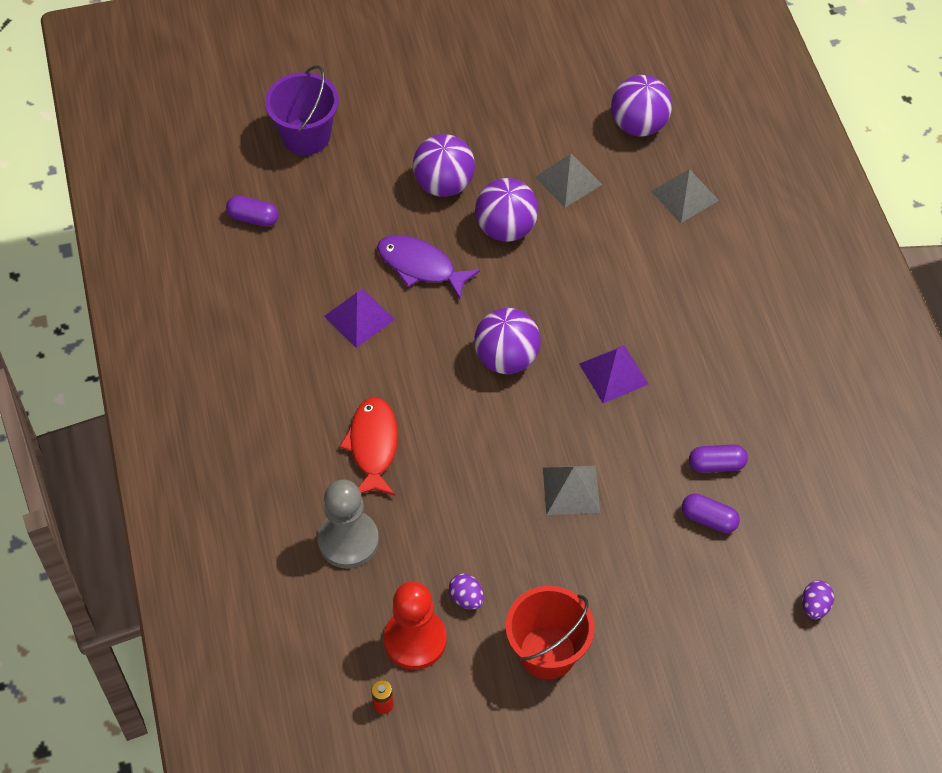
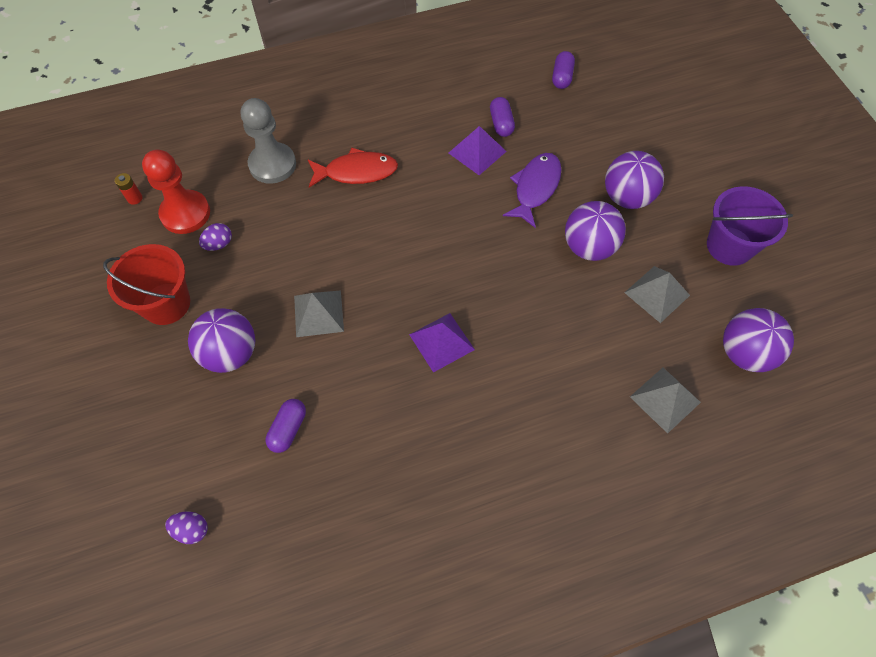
camera: 85 degrees right, 5 degrees up
purple bucket [265,65,339,155] -> purple bucket moved to [707,186,793,266]
purple ball [474,308,541,374] -> purple ball moved to [188,308,255,373]
purple capsule [689,444,748,473] -> purple capsule moved to [490,97,515,137]

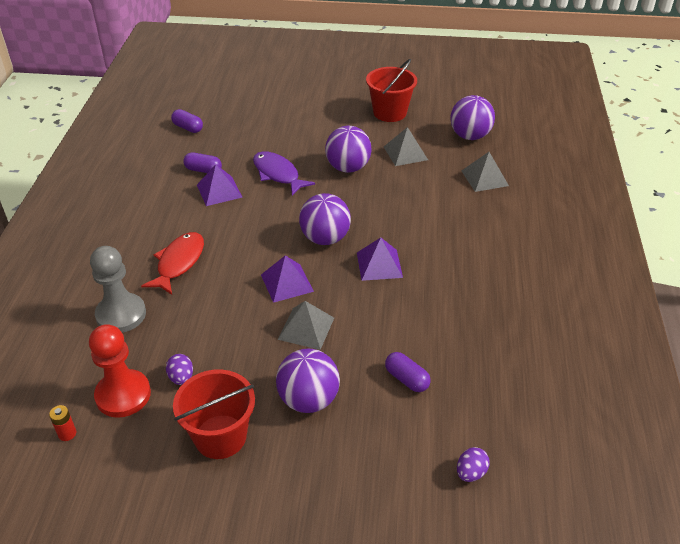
camera: 65 degrees left, 20 degrees down
purple ball [605,151,664,209] -> purple ball moved to [299,193,351,245]
purple bucket [707,186,793,266] -> red bucket [366,59,417,122]
none -> purple pyramid [261,255,314,303]

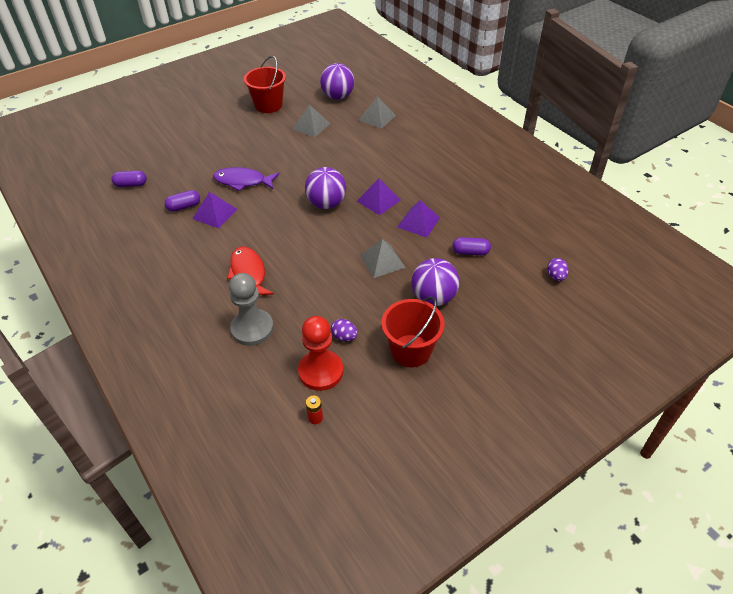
camera: 40 degrees left, 5 degrees up
purple pyramid [261,255,314,303] -> purple pyramid moved to [397,200,440,238]
purple ball [325,126,372,173] -> none

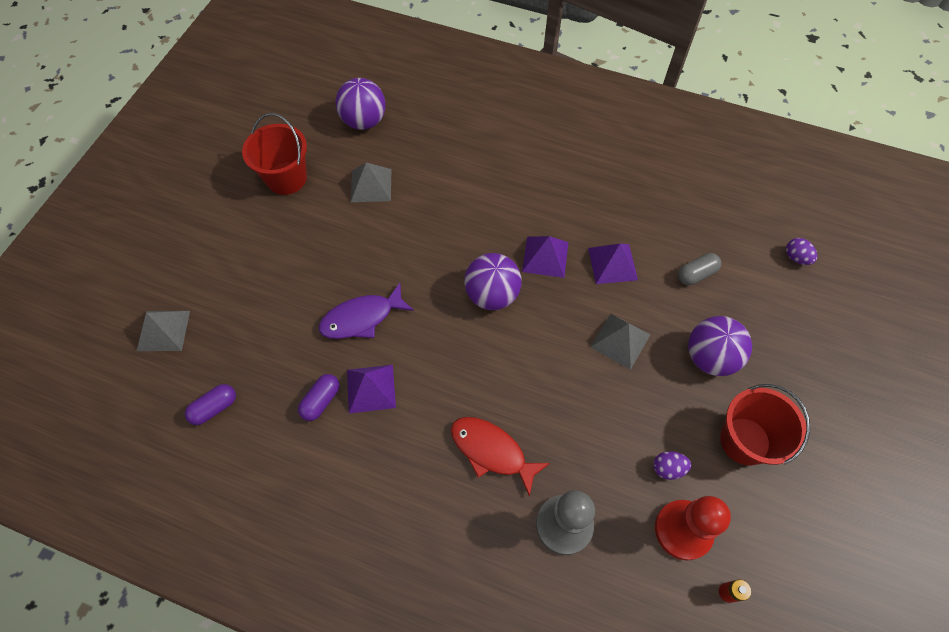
camera: 35 degrees left, 15 degrees up
grey pyramid [359,96,396,129] -> grey pyramid moved to [137,311,190,351]
purple capsule [452,237,491,255] -> grey capsule [678,253,721,285]

